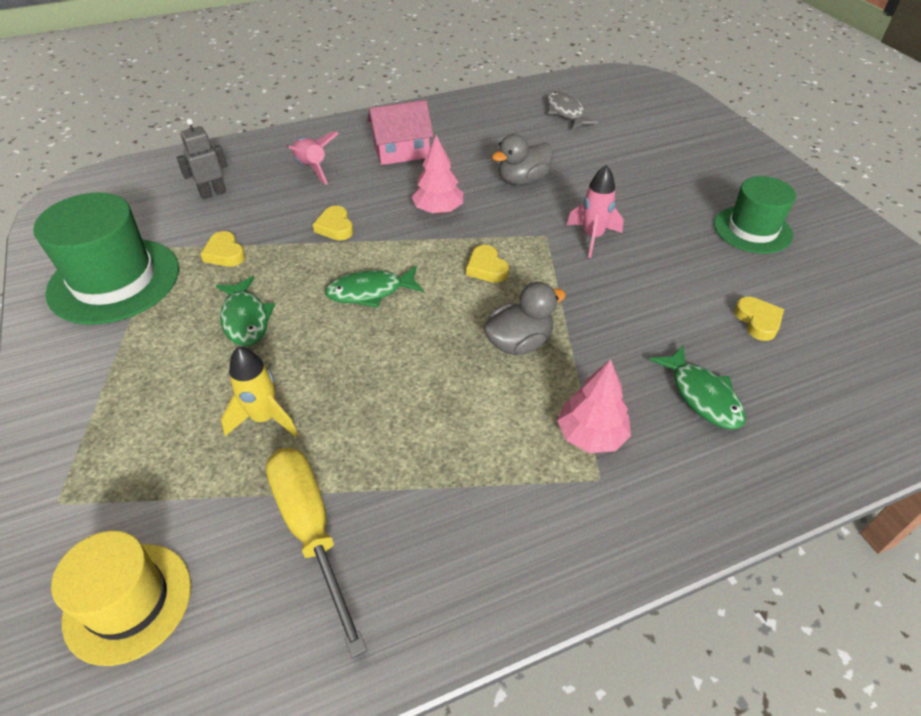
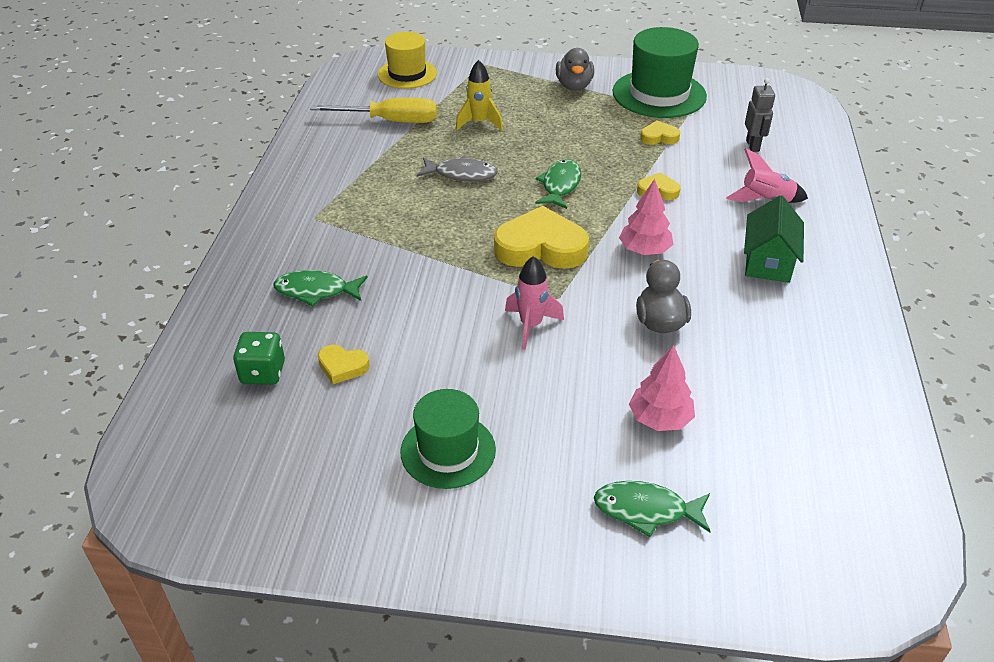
camera: 120 degrees right, 5 degrees down
green fish [216,276,275,346] -> green fish moved to [594,481,711,537]
pink house [367,100,434,165] -> green house [744,195,804,283]
yellow heart [466,245,509,283] -> yellow heart [494,206,589,269], size x2.05
grey duck [483,282,566,355] -> grey duck moved to [556,48,594,91]
grey fish [547,91,598,130] -> grey fish moved to [417,156,498,181]
pink tree [557,360,631,453] -> pink tree moved to [629,345,695,431]
none -> green dice [233,332,285,385]

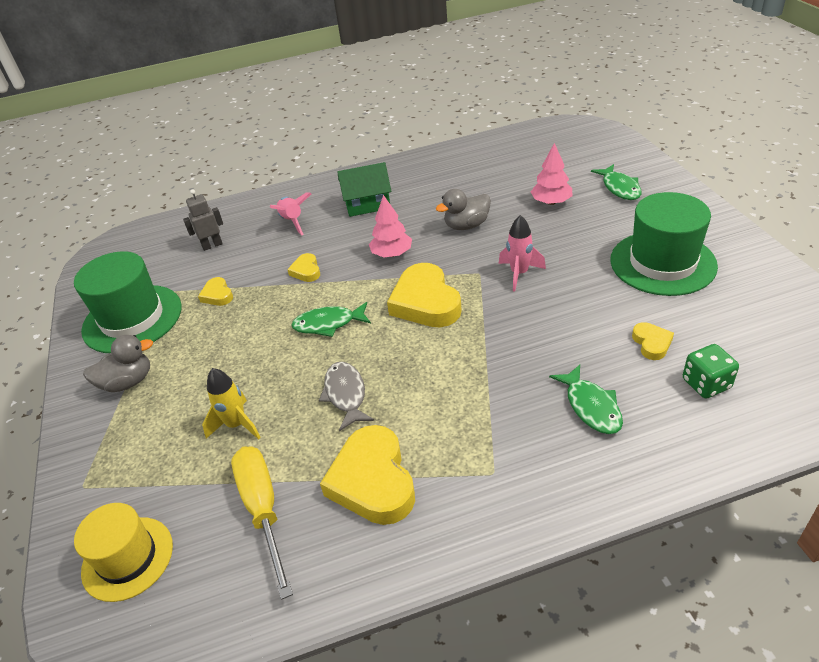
camera: 110 degrees left, 0 degrees up
green hat [400,389,496,489] -> green hat [610,192,718,296], size x1.53
none -> yellow heart [320,425,415,525]

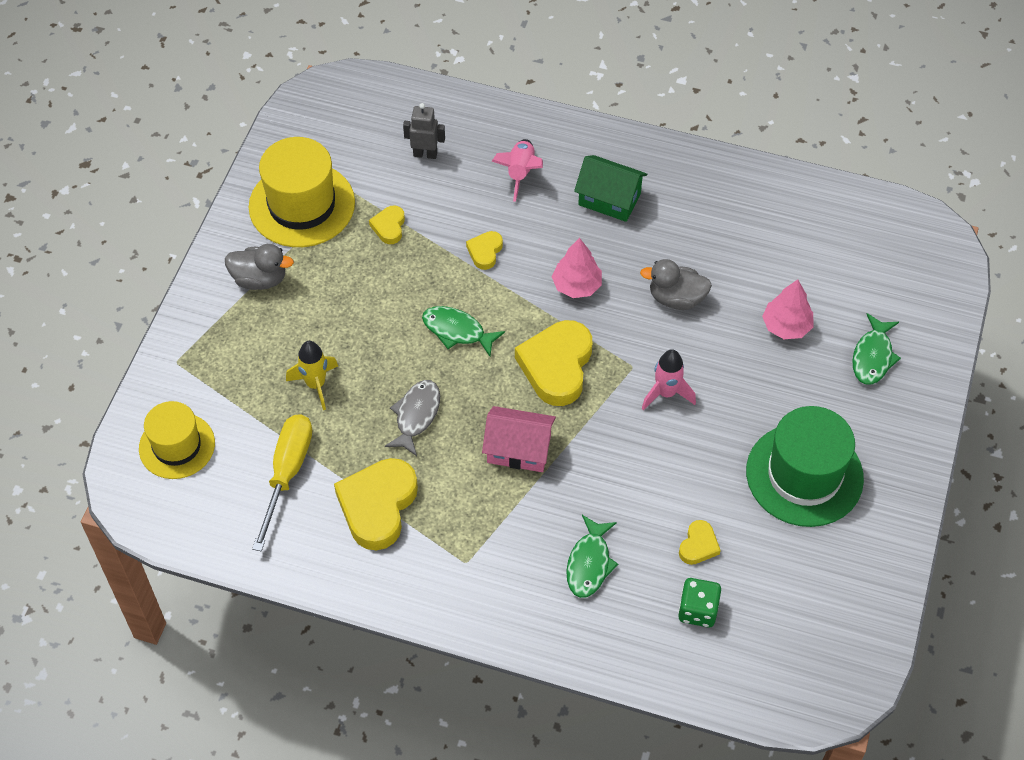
camera: 30 degrees right, 15 degrees up
green hat [74,251,182,353] -> yellow hat [249,137,355,247]
none -> pink house [482,406,556,472]

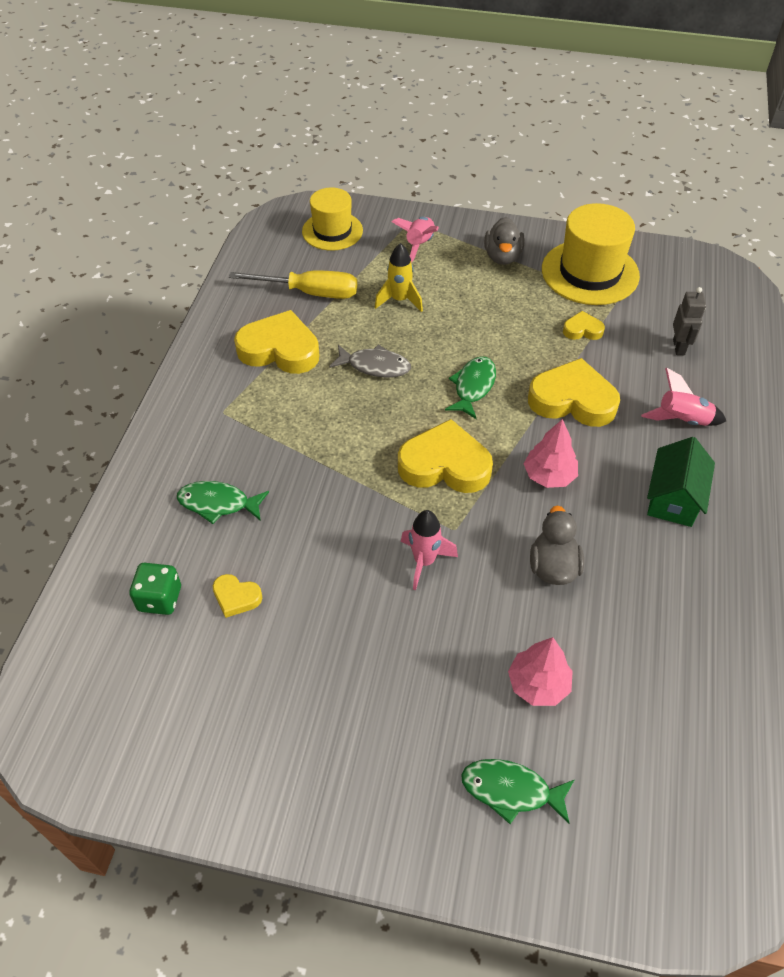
camera: 85 degrees right, 5 degrees down
yellow heart [466,231,503,270] -> yellow heart [528,358,620,427], size x2.05
pink house [482,406,556,472] -> none
green hat [746,406,864,527] -> none
none -> pink rocket [392,217,439,263]

